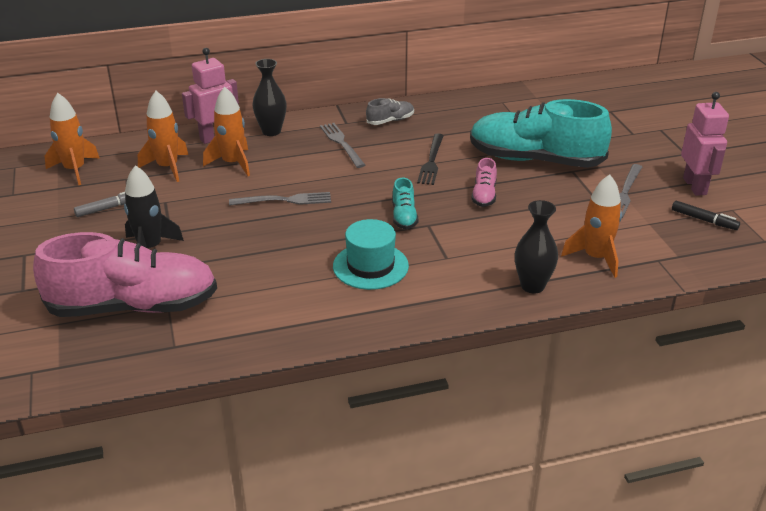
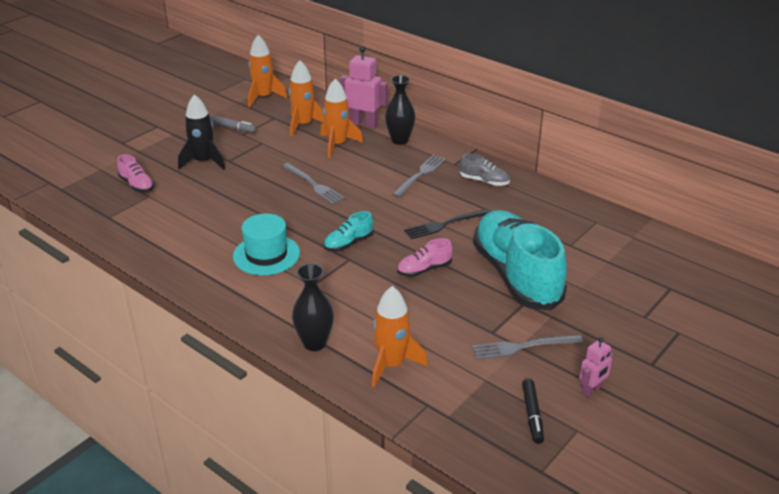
camera: 55 degrees right, 0 degrees up
pink shoe [33,232,217,317] -> pink shoe [117,154,154,192], size x0.42
pink robot [681,92,729,196] -> pink robot [579,337,613,397], size x0.57

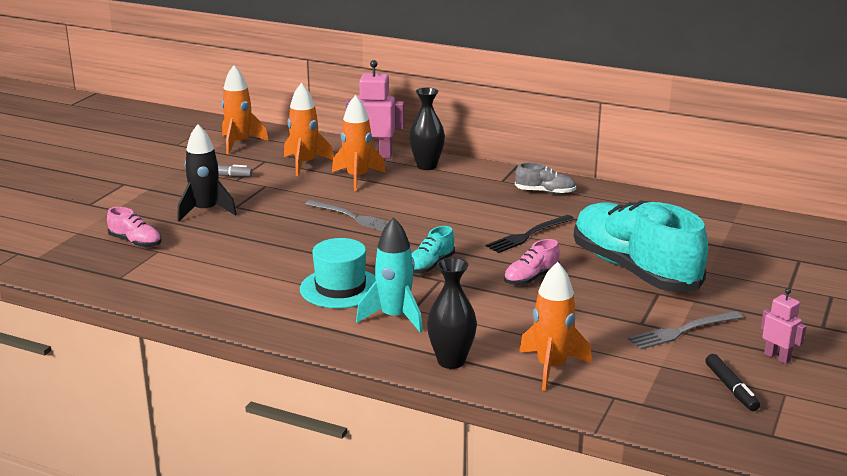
camera: 15 degrees left, 10 degrees down
grey fork [392,155,446,198] -> none
pink robot [579,337,613,397] -> pink robot turned 75 degrees counterclockwise [761,288,806,364]
none -> turquoise rocket [356,217,423,333]

